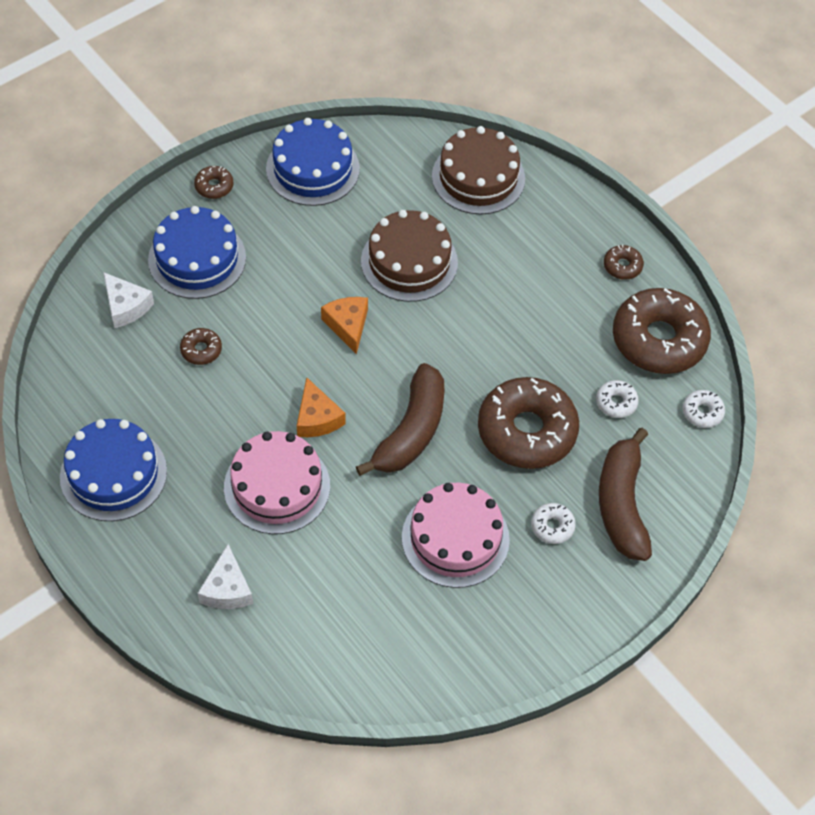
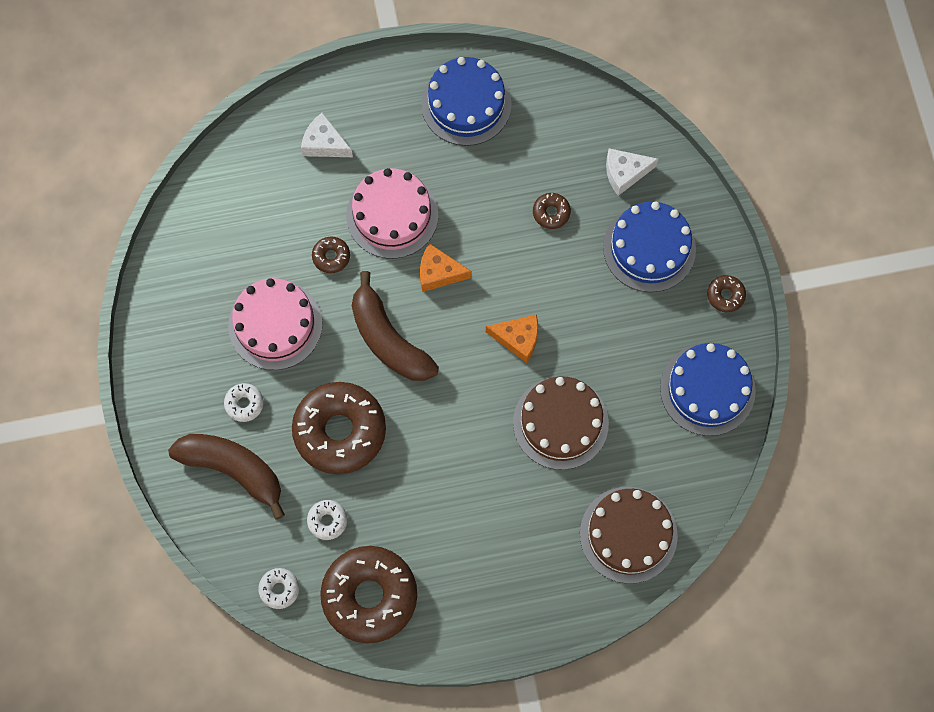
camera: 120 degrees right, 15 degrees up
brown donut [604,245,644,280] -> brown donut moved to [312,237,350,273]

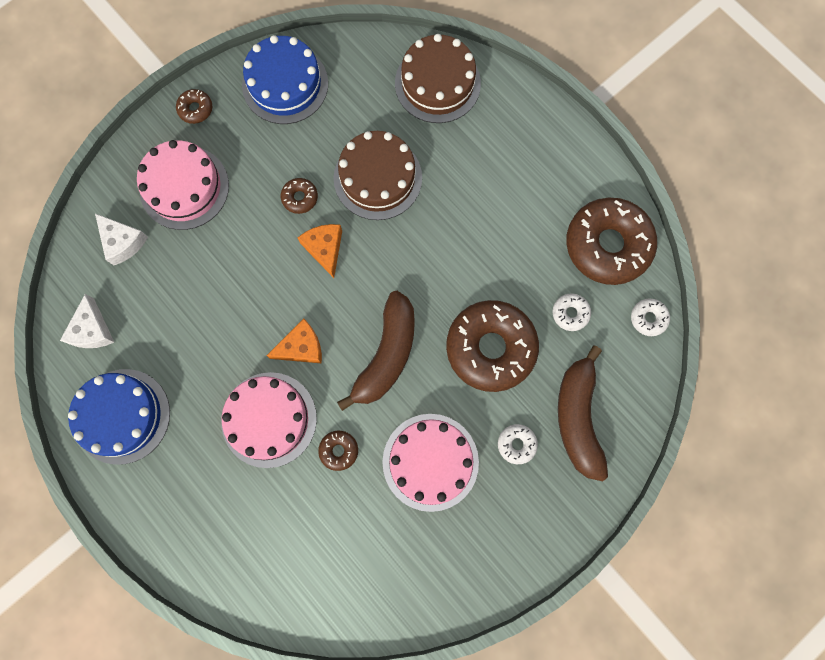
camera: 120 degrees left, 5 degrees up
white cheese [301,112,353,157] -> white cheese moved to [60,294,114,348]
orange cheese [420,243,472,292] -> orange cheese turned 90 degrees counterclockwise [266,318,322,363]
brown donut [533,193,571,229] -> brown donut moved to [281,178,318,214]
blue cake [603,201,696,292] -> pink cake [137,140,229,230]

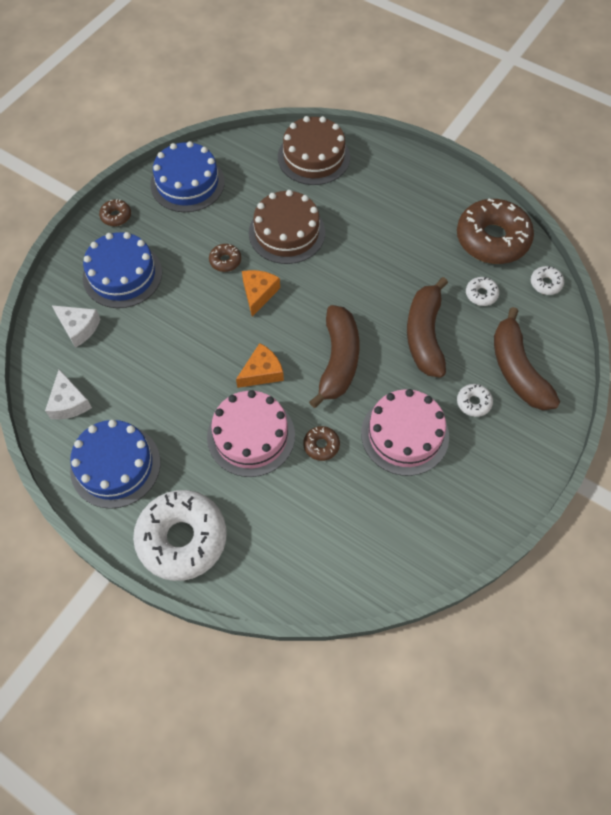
camera: 15 degrees left, 15 degrees down
pink cake [137,140,229,230] -> blue cake [83,232,162,308]
orange cheese [298,224,342,278] -> orange cheese turned 45 degrees clockwise [242,270,280,317]
brown donut [446,300,539,392] -> brown banana [407,277,448,378]
none -> white donut [133,490,227,581]

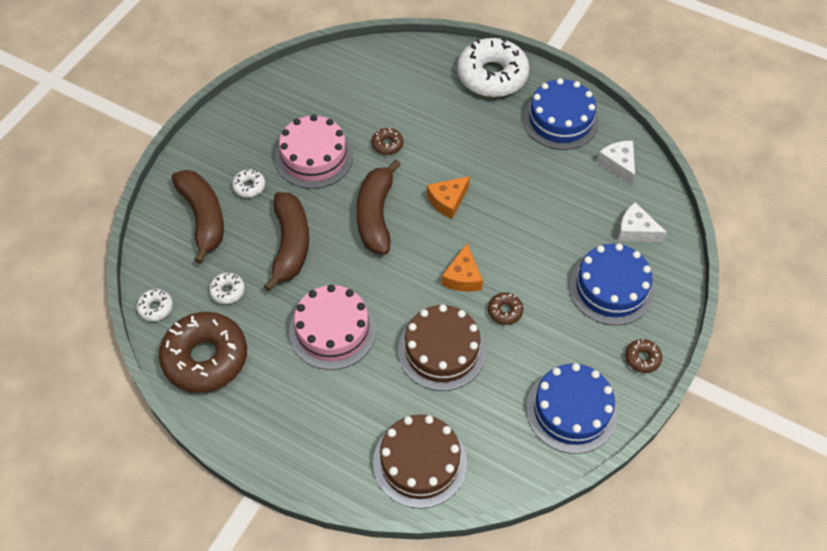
camera: 175 degrees right, 5 degrees down
pink cake [207,390,295,477] -> pink cake moved to [289,285,376,370]

